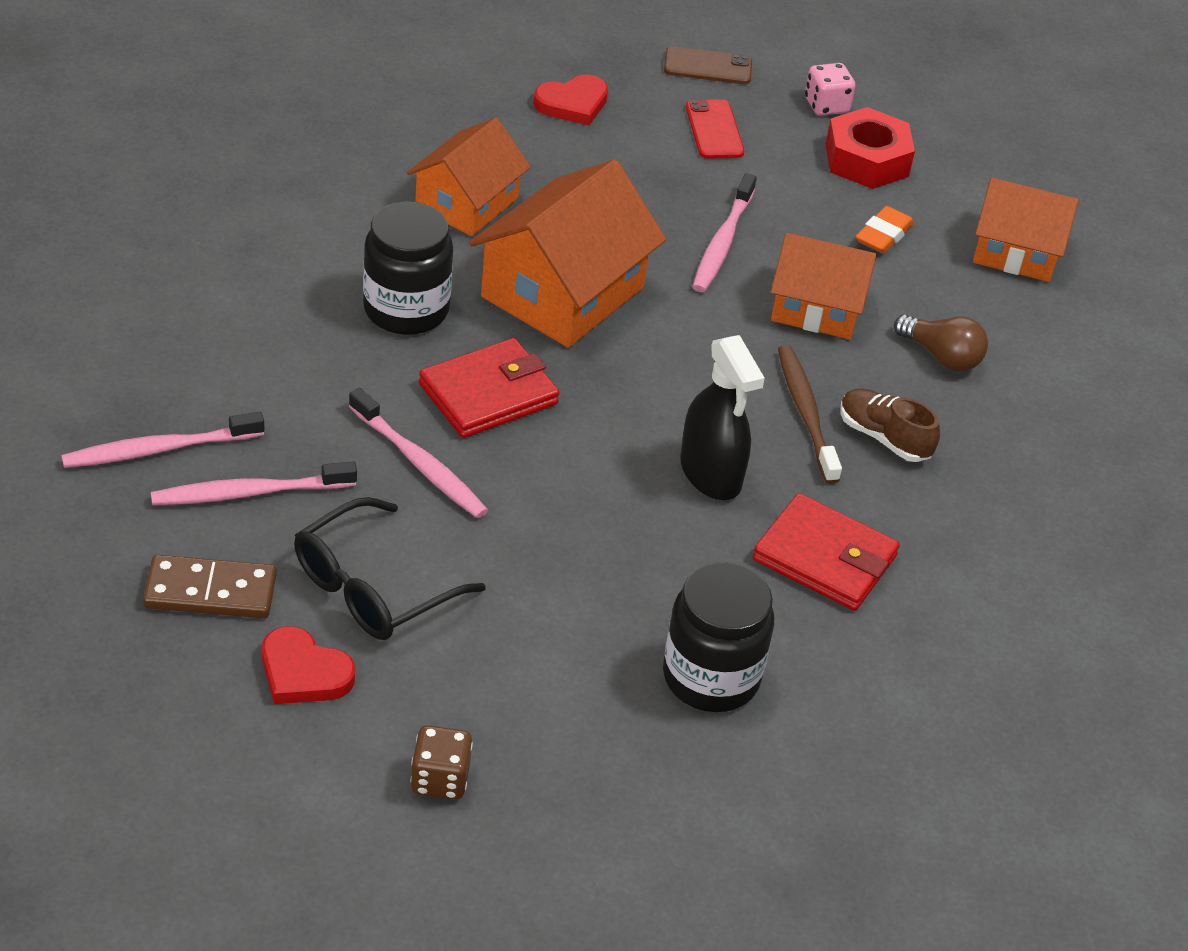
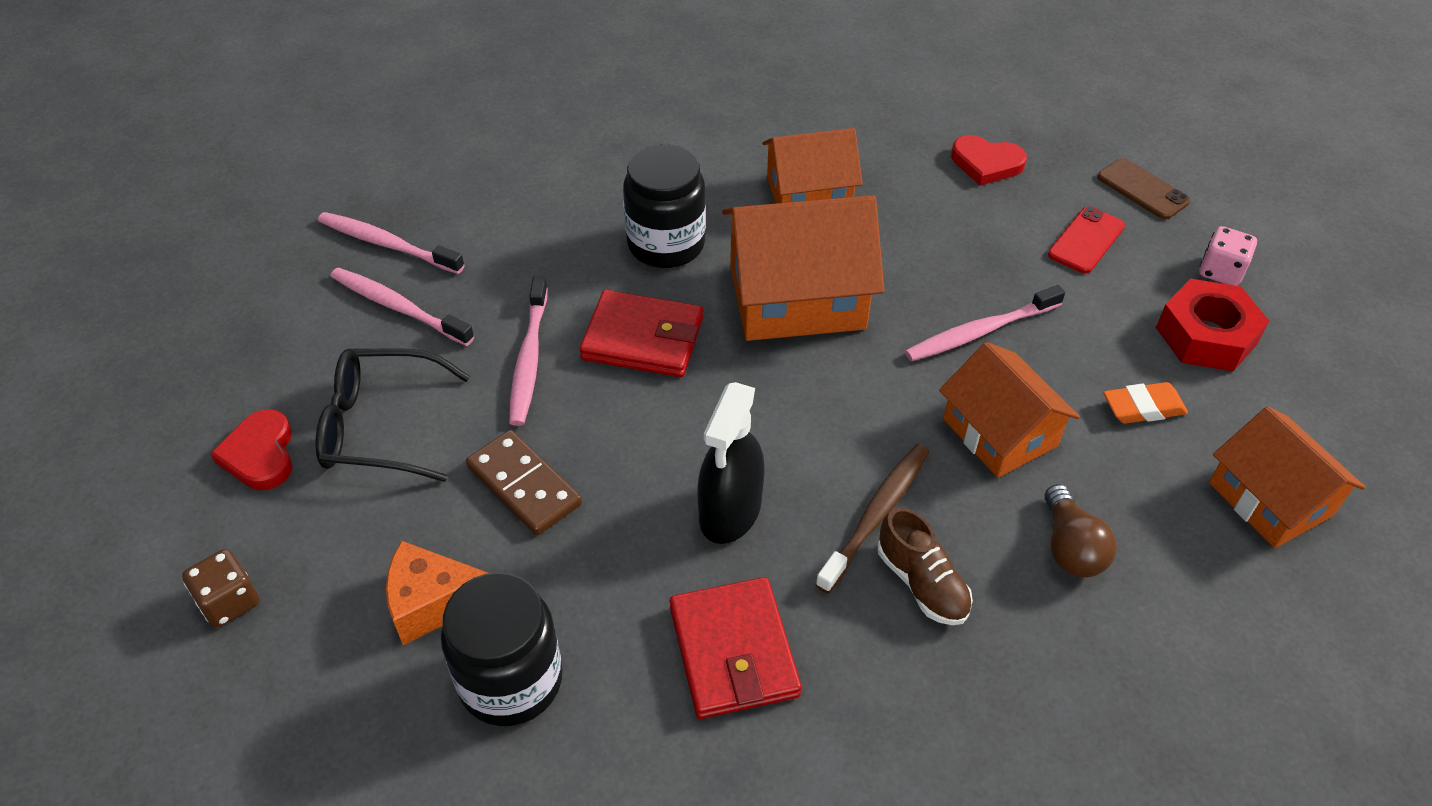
camera: 50 degrees right, 5 degrees up
brown domino [143,555,276,618] -> brown domino moved to [466,430,582,536]
brown shoe [840,388,940,462] -> brown shoe turned 150 degrees clockwise [878,507,973,625]
none -> orange cheese [386,541,488,645]

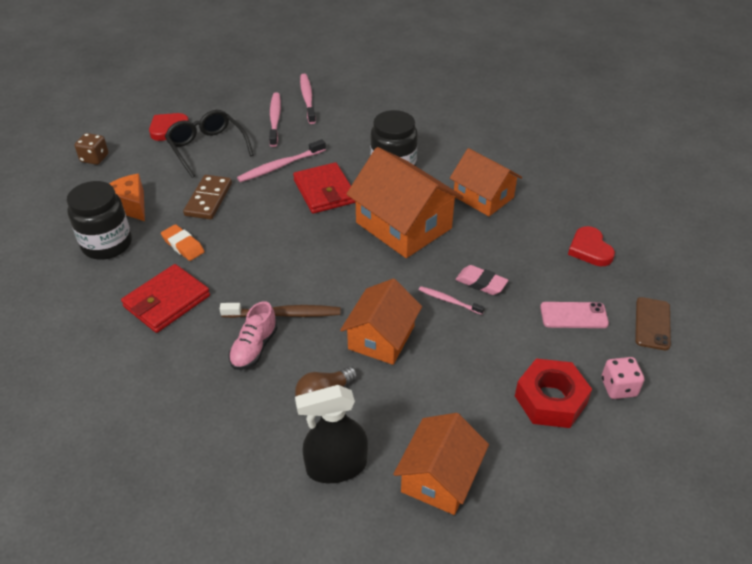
camera: 55 degrees right, 5 degrees down
black spray bottle [698,382,765,544] -> black spray bottle moved to [295,385,368,483]
brown shoe [878,507,973,625] -> pink shoe [228,301,278,370]
pink toothbrush [905,285,1065,362] -> pink toothbrush [419,286,485,315], size x0.60
red phone [1048,207,1125,274] -> pink phone [540,302,609,328]
orange eraser [1103,382,1188,424] -> orange eraser moved to [161,224,205,261]
none -> pink eraser [455,265,508,295]

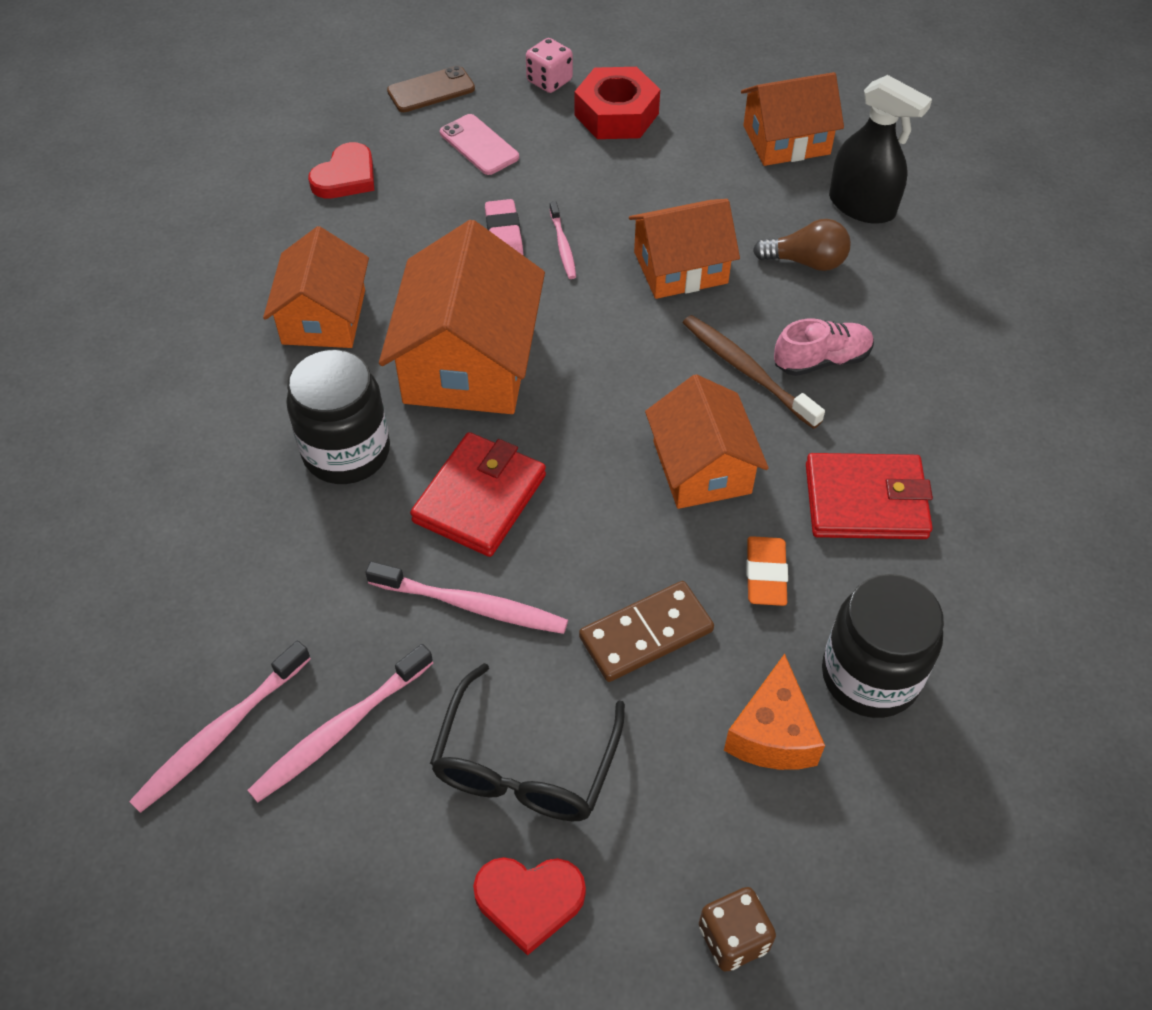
camera: 130 degrees left, 10 degrees up
none -> orange house [645,374,769,509]

